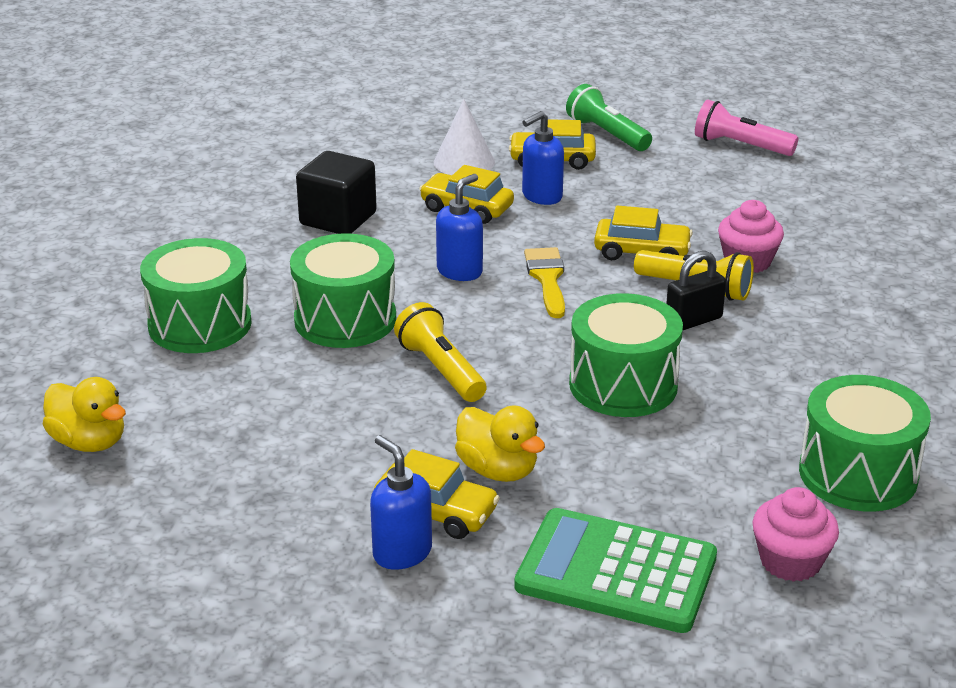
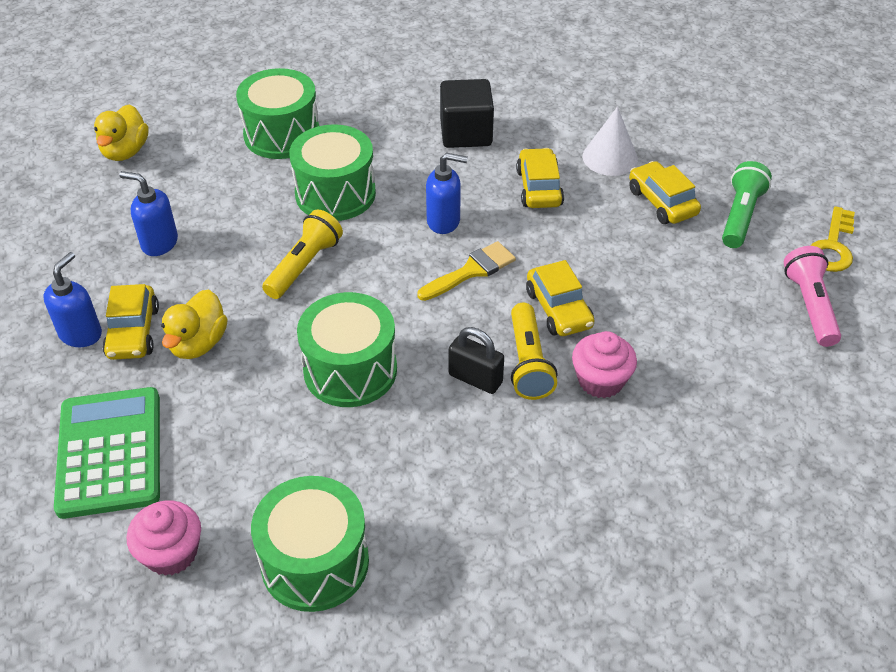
camera: 60 degrees right, 15 degrees up
blue soap dispenser [522,111,564,205] -> blue soap dispenser moved to [119,171,178,256]
none -> yellow key [810,206,855,272]

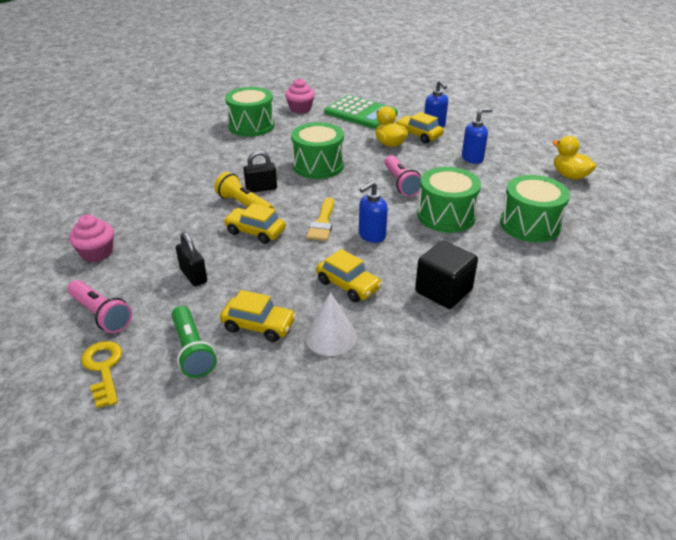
camera: 135 degrees right, 10 degrees down
yellow flashlight [262,209,343,299] -> pink flashlight [384,155,421,197]
pink cupcake [572,331,637,398] -> pink cupcake moved to [69,214,114,262]
none -> black padlock [176,232,207,286]

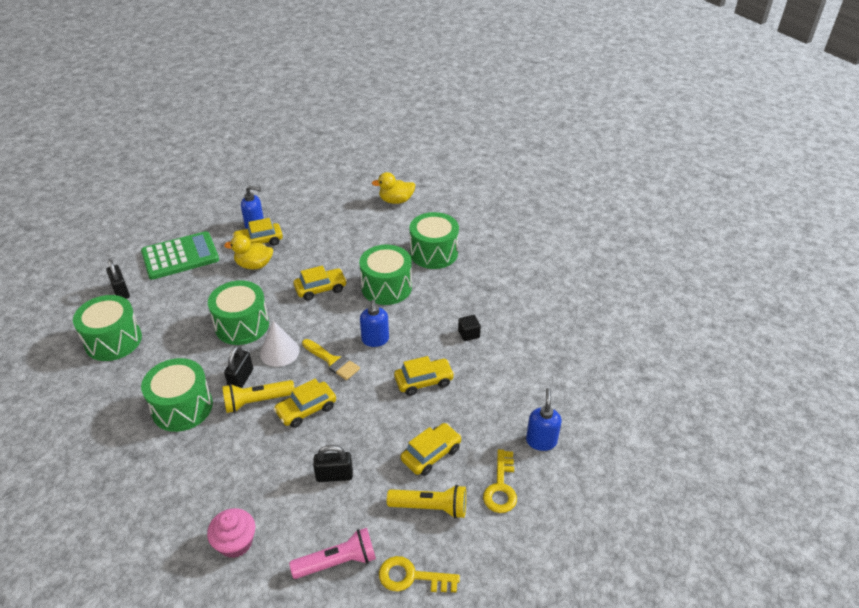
camera: 60 degrees left, 5 degrees up
green flashlight [172,306,217,378] -> yellow flashlight [387,485,466,519]
pink cupcake [285,78,315,114] -> black padlock [106,259,130,299]
white cone [305,292,357,356] -> white cone moved to [260,321,299,367]
pink flashlight [384,155,421,197] -> yellow car [293,266,347,301]
black cube [415,241,478,309] -> black cube [458,315,481,341], size x0.51
blue soap dispenser [462,108,493,164] -> blue soap dispenser moved to [526,388,562,451]
none -> green drum [141,358,213,432]
none -> yellow key [483,449,517,513]

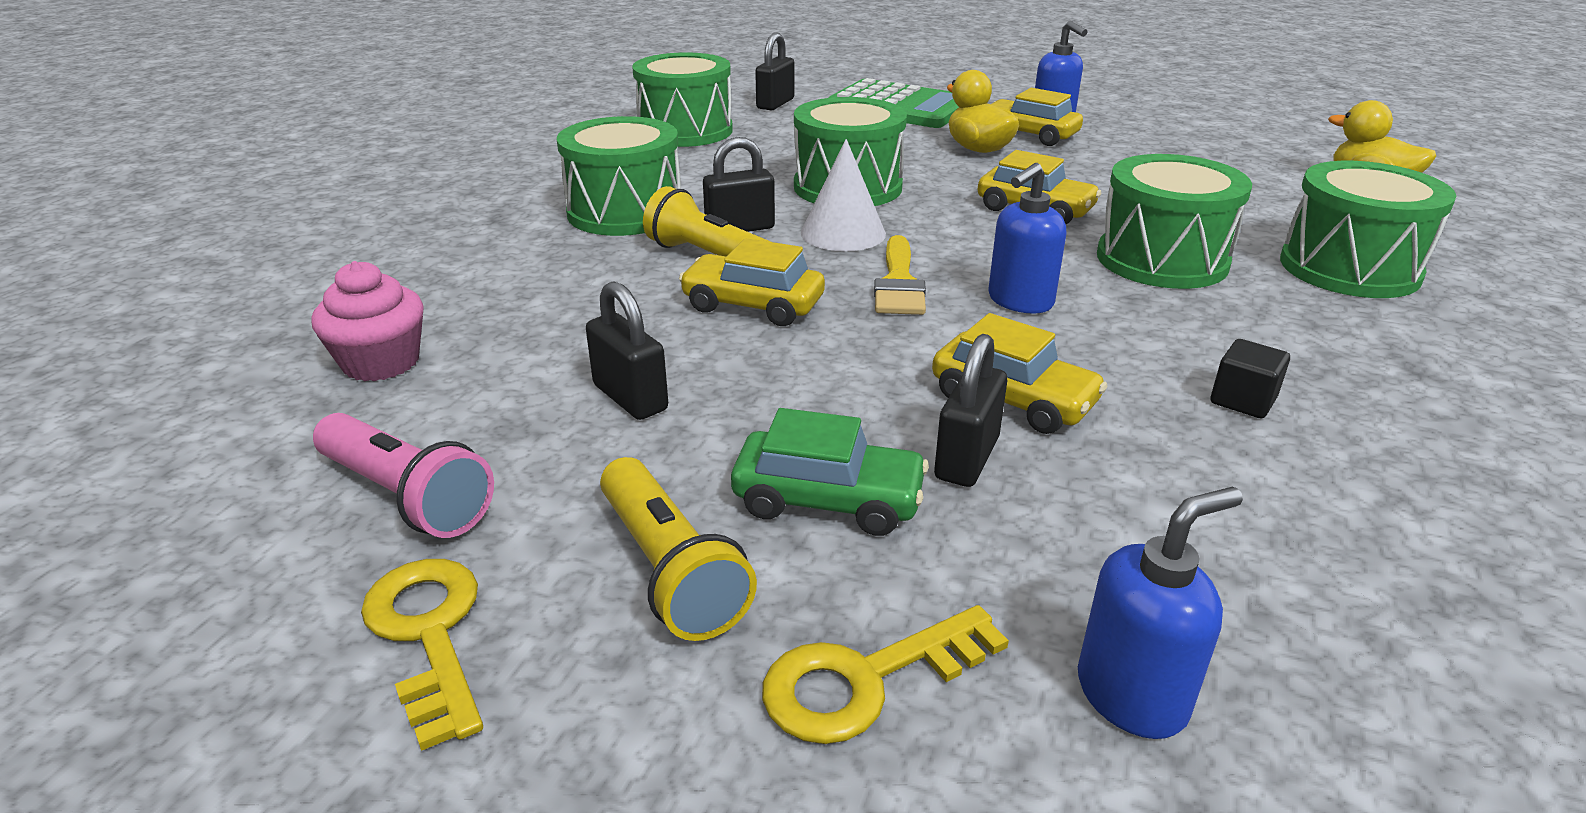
camera: 55 degrees right, 10 degrees down
yellow car [401,423,462,476] -> green car [731,408,929,536]
none -> black padlock [934,334,1007,487]

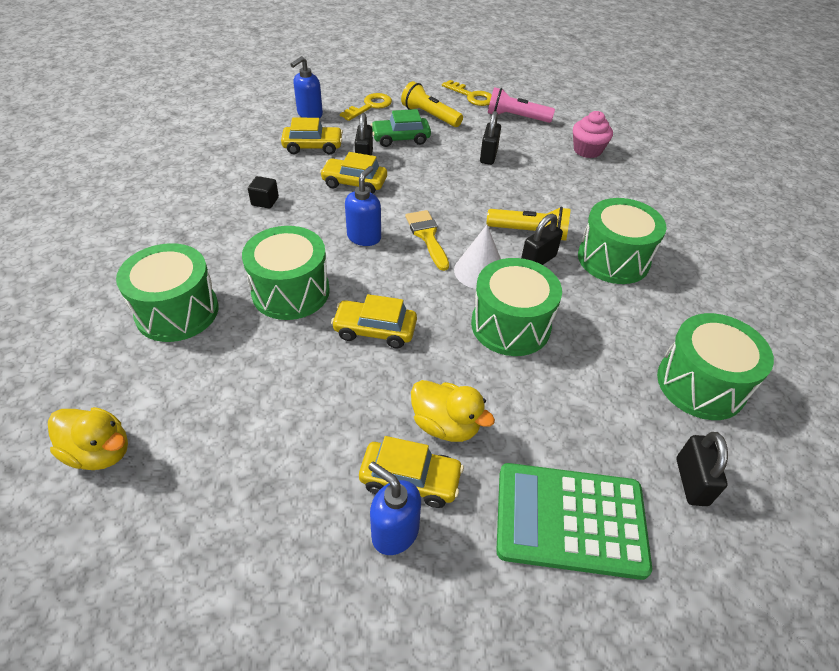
camera: 155 degrees right, 15 degrees up
black padlock [586,281,668,420] -> black padlock turned 75 degrees clockwise [480,111,501,165]
yellow car [679,238,825,326] -> yellow car moved to [281,118,343,155]

